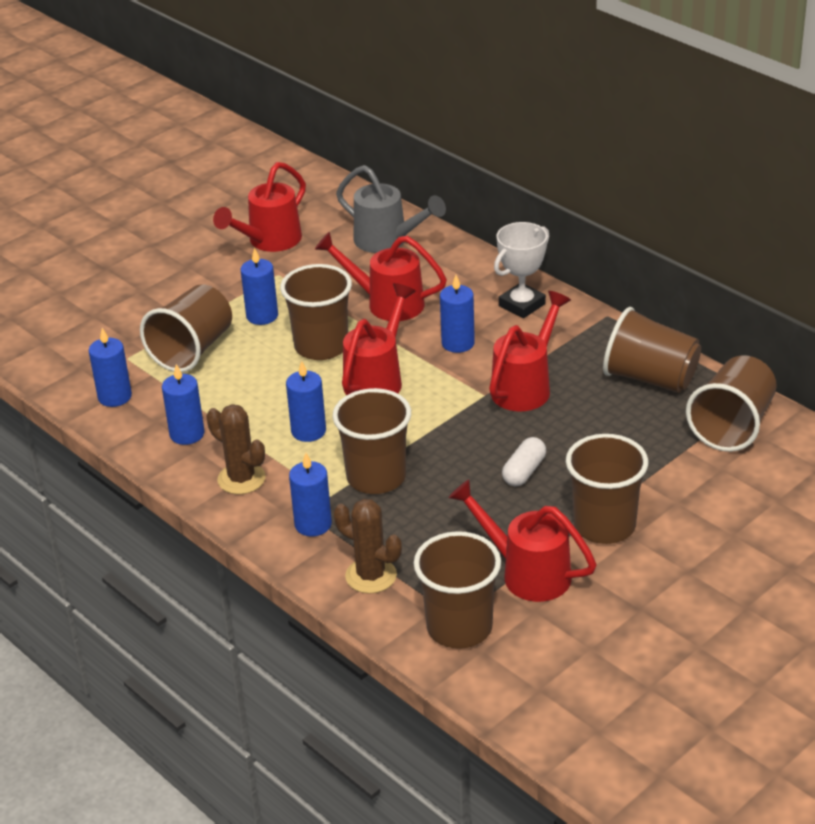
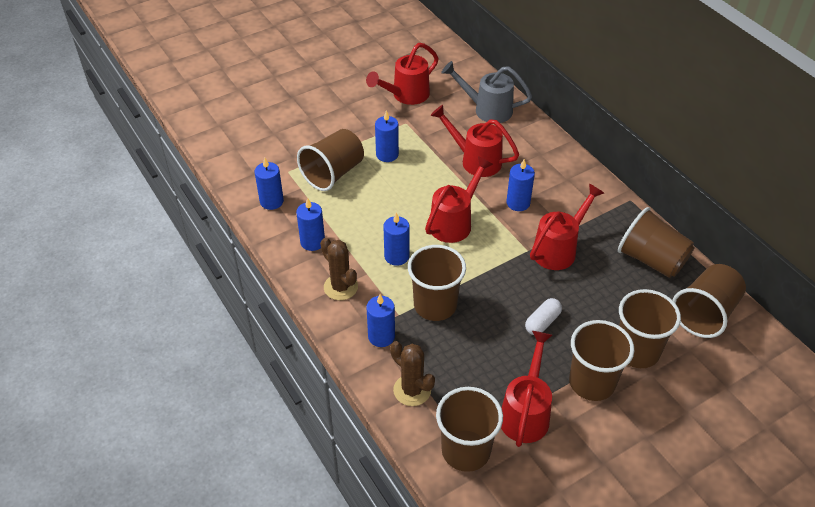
camera: 10 degrees right, 10 degrees up
brown cup [280,264,352,360] -> brown cup moved to [619,289,681,368]
grey watering can [336,165,446,253] -> grey watering can turned 150 degrees clockwise [441,61,532,123]
red watering can [449,479,596,602] -> red watering can turned 60 degrees clockwise [501,331,552,447]
white trophy [494,222,549,318] -> none

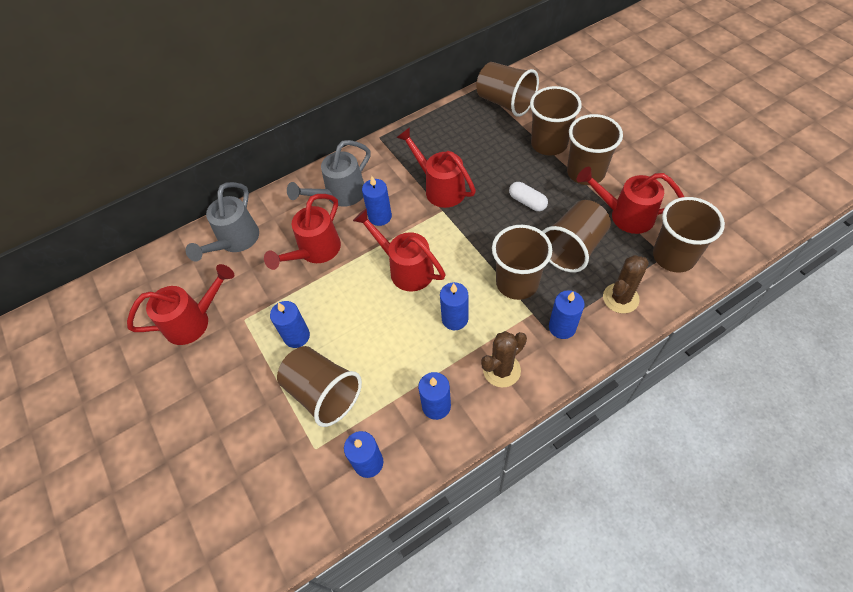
camera: 85 degrees left, 10 degrees up
red watering can [366,43,439,105] -> red watering can turned 75 degrees counterclockwise [127,264,234,345]
brown cup [618,207,695,278] -> brown cup moved to [542,200,611,272]
none -> grey watering can [287,140,371,207]

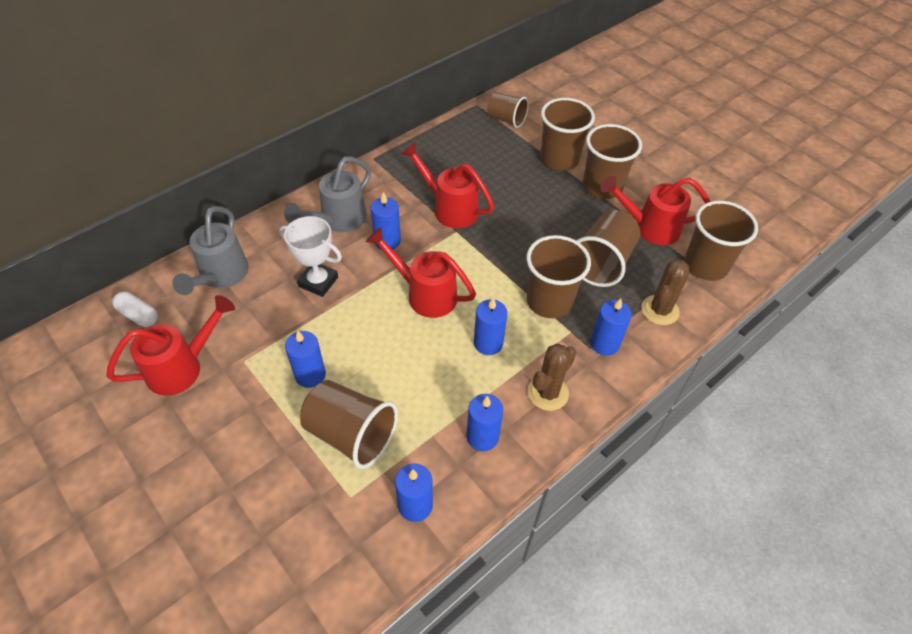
camera: 15 degrees left, 5 degrees down
red watering can [264,194,341,270] -> white trophy [279,216,342,297]
brown cup [476,62,539,117] -> brown cup [487,93,529,128], size x0.63
white capsule [509,182,548,211] -> white capsule moved to [112,292,158,327]

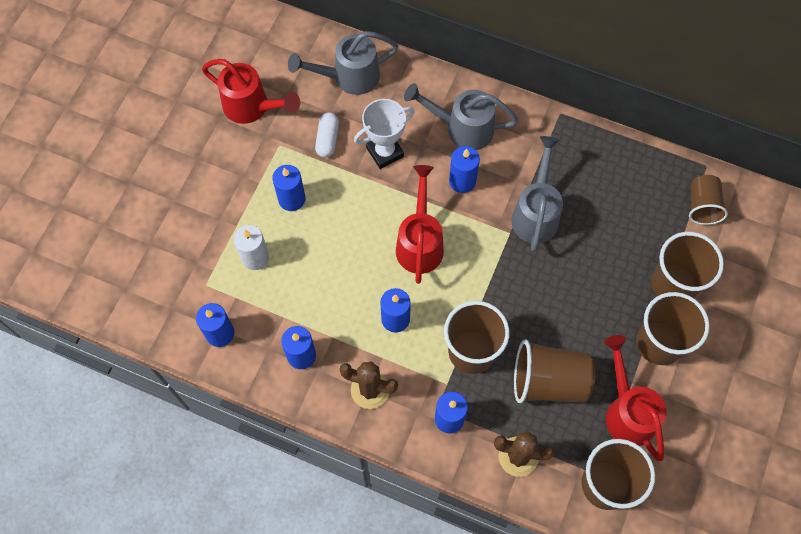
camera: 65 degrees right, 15 degrees up
white capsule [112,292,158,327] -> white capsule moved to [315,112,339,157]
white trophy [279,216,342,297] -> white trophy turned 60 degrees clockwise [354,99,415,169]
brown cup [300,380,398,469] -> white candle [234,225,269,270]
red watering can [401,143,494,228] -> grey watering can [511,136,563,252]

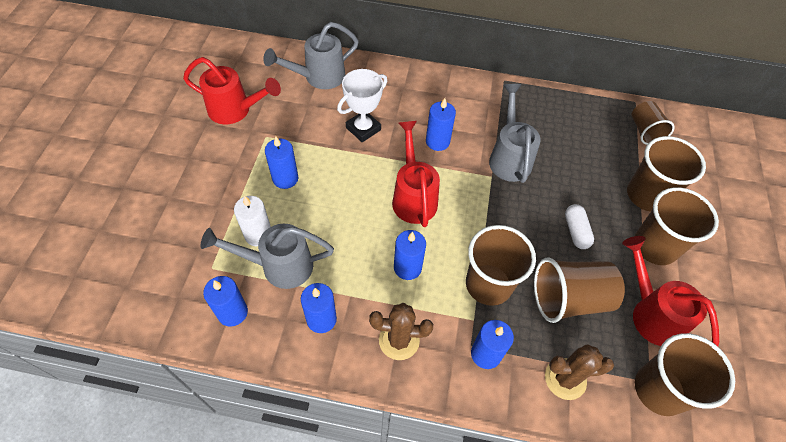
camera: 15 degrees left, 10 degrees down
white capsule [315,112,339,157] -> white capsule moved to [565,204,594,249]
grey watering can [404,83,518,150] -> grey watering can moved to [201,224,334,289]

